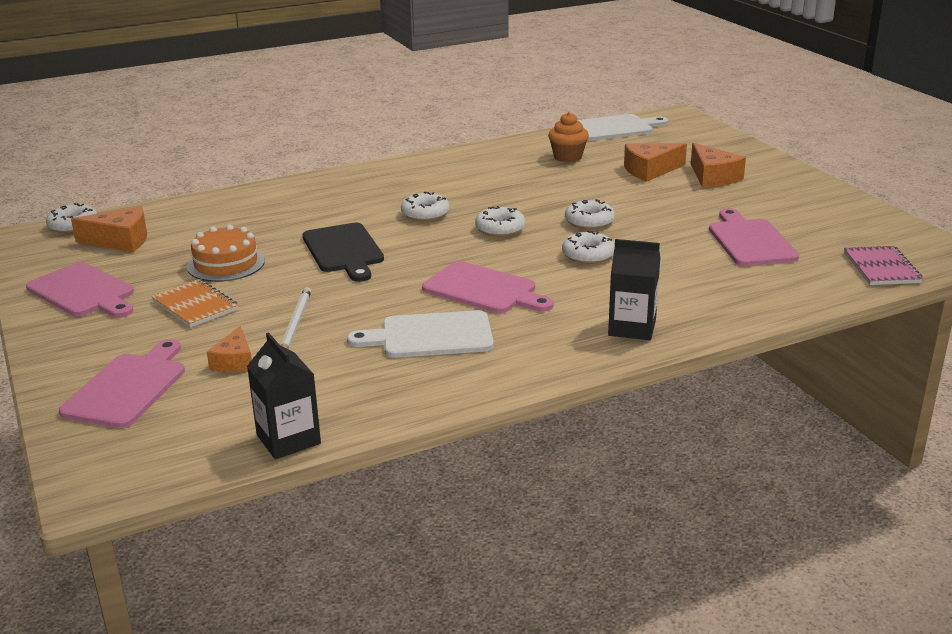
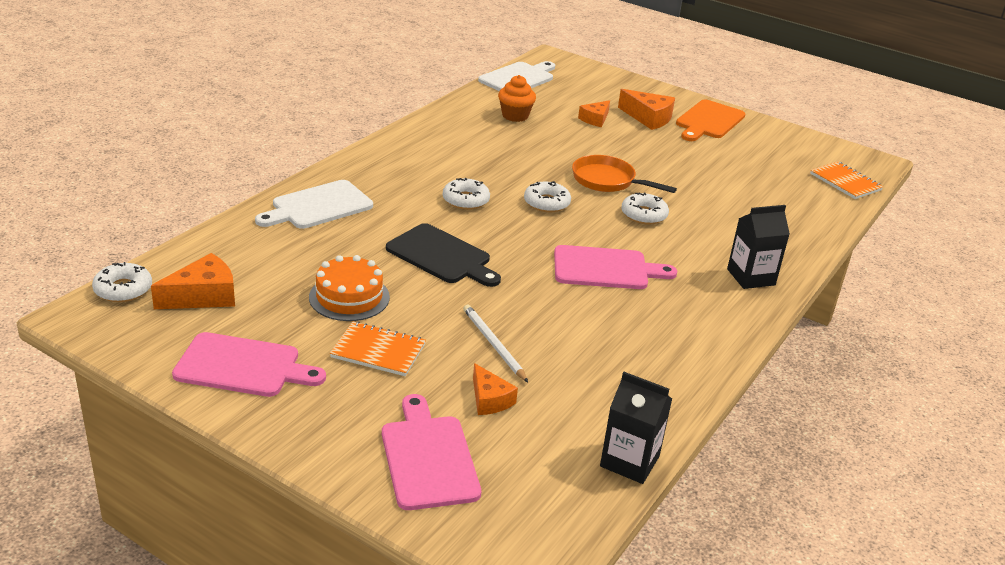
camera: 35 degrees left, 5 degrees up
white cutting board [347,310,494,358] -> white cutting board moved to [255,180,373,229]
white donut [565,199,615,229] -> orange pan [572,155,677,193]
orange cheese [624,143,687,182] -> orange cheese [578,100,610,127], size x0.66
pink cutting board [709,208,799,266] -> none
pink notebook [844,246,923,285] -> orange notebook [810,161,883,199]
none -> orange cutting board [676,99,745,141]

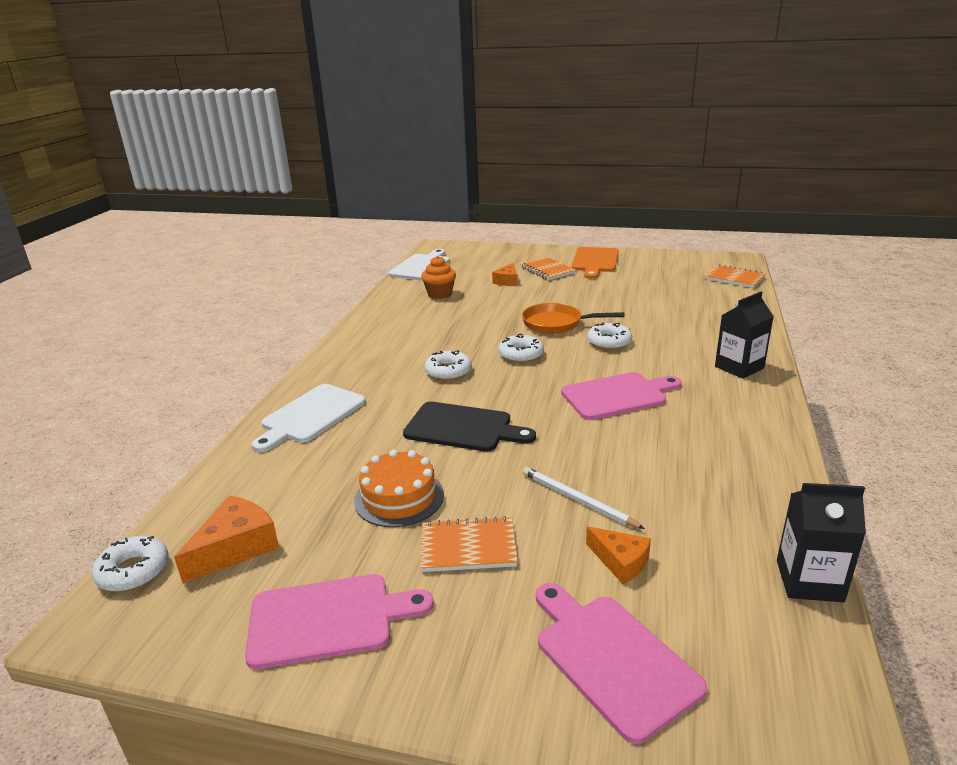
camera: 15 degrees left, 5 degrees down
orange cheese [618,89,675,130] -> orange notebook [521,257,576,280]

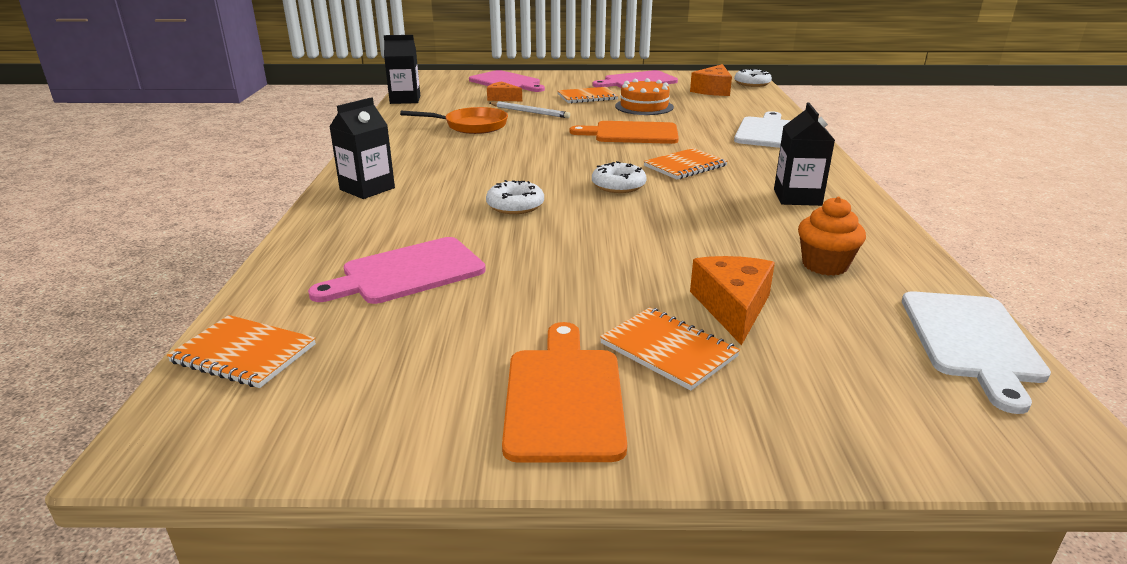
camera: 165 degrees right, 0 degrees up
black cutting board [403,402,536,452] -> orange cutting board [570,121,679,144]
white donut [424,350,472,380] -> orange notebook [644,148,728,180]
orange cheese [492,263,517,286] -> orange cheese [690,256,775,346], size x1.52
orange pan [522,303,625,334] -> orange pan moved to [400,107,508,134]
pink cutting board [561,372,682,420] -> pink cutting board moved to [308,237,486,304]
none -> black carton [774,102,835,206]

